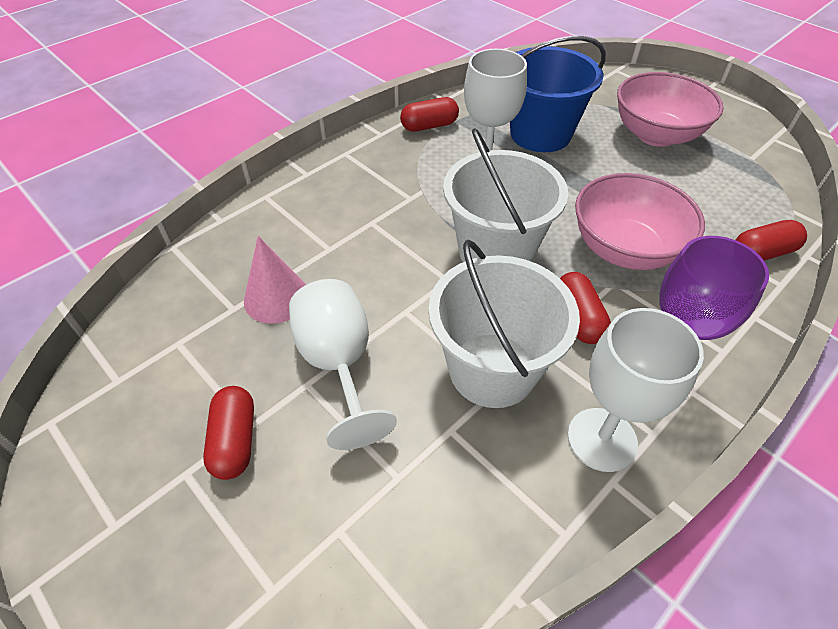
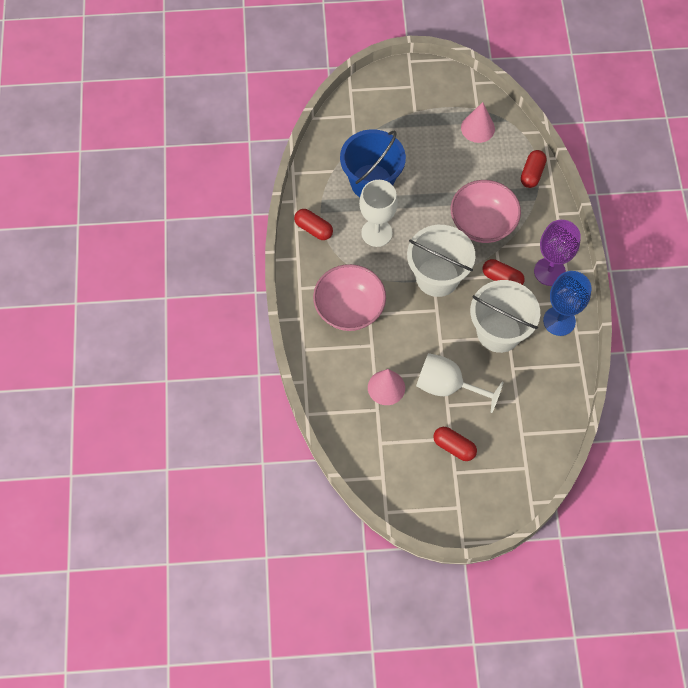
camera: 50 degrees left, 15 degrees up
red capsule [400,97,459,132] -> red capsule turned 75 degrees counterclockwise [294,209,333,240]
white goblet [567,308,704,472] -> blue goblet [543,271,591,336]
pink bowl [617,72,724,147] -> pink bowl moved to [313,264,386,331]
none -> pink cone [461,102,495,143]

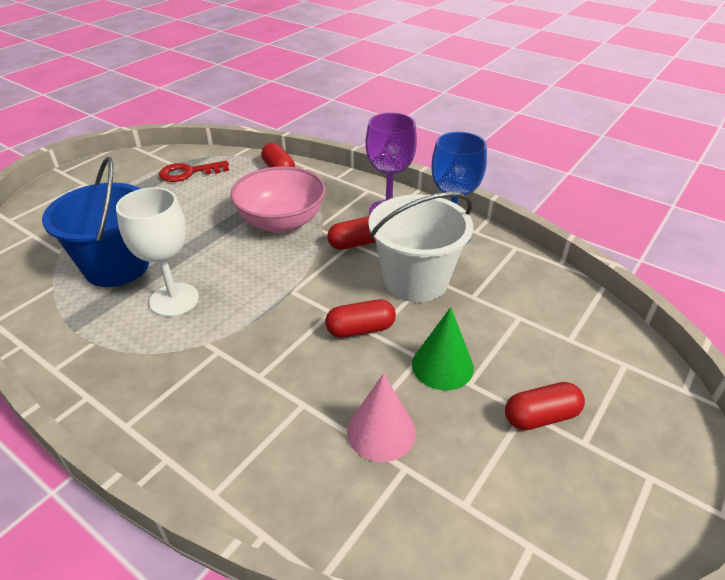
camera: 50 degrees left, 25 degrees down
red capsule [294,209,333,240] -> red capsule moved to [325,299,396,338]
pink bowl [313,264,386,331] -> none
white bucket [407,225,475,297] -> none
white goblet [416,353,504,413] -> green cone [412,307,474,390]
pink cone [461,102,495,143] -> red key [159,161,229,182]

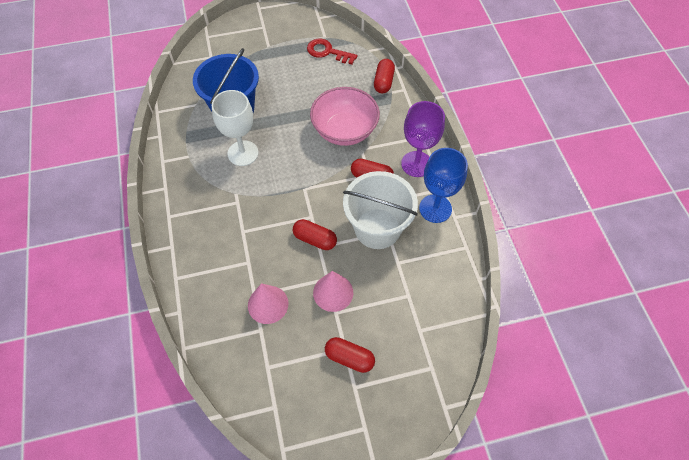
camera: 40 degrees right, 20 degrees up
green cone [412,307,474,390] -> pink cone [313,271,353,312]

